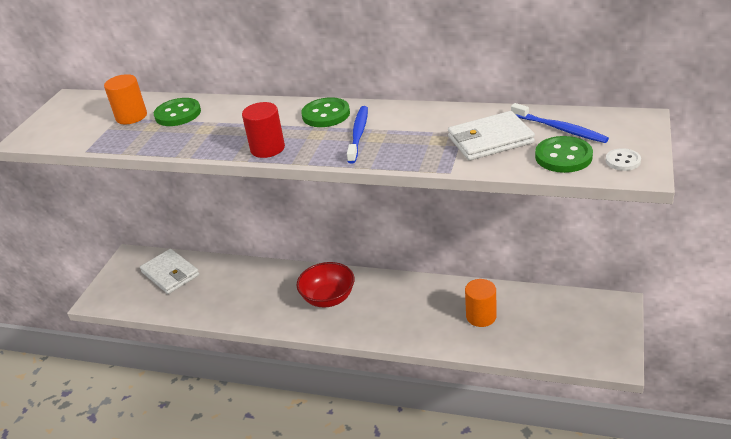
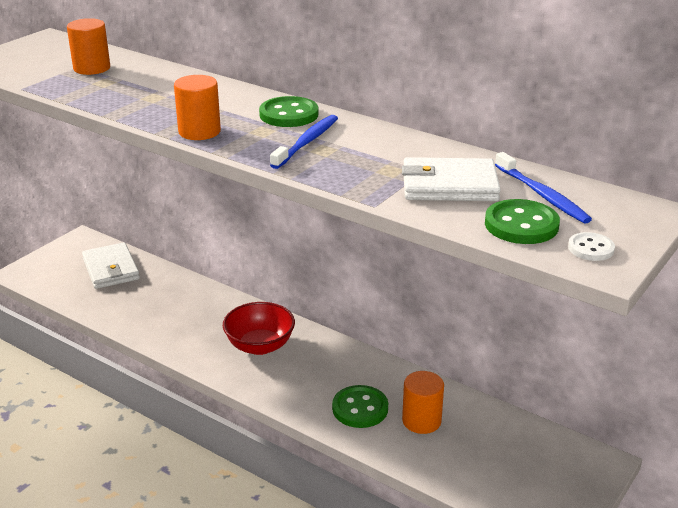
camera: 15 degrees right, 5 degrees down
green button [154,98,201,126] -> green button moved to [332,385,388,428]
red cylinder [242,102,285,158] -> orange cylinder [174,75,221,140]

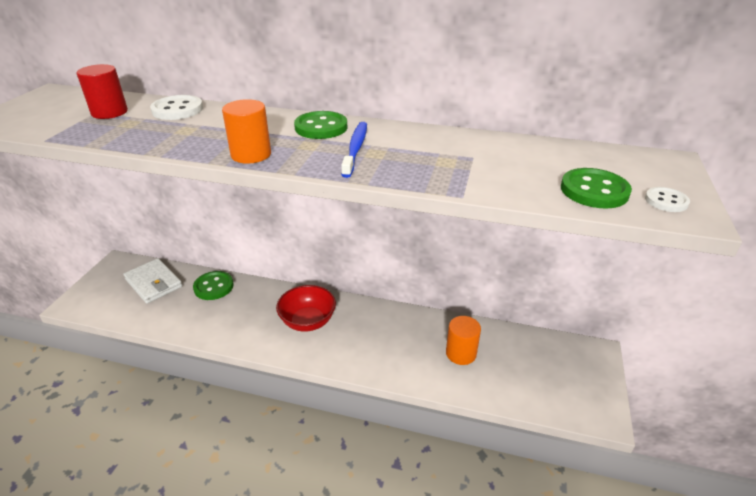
camera: 20 degrees left, 5 degrees up
orange cylinder [67,18,110,75] -> red cylinder [76,64,128,119]
green button [332,385,388,428] -> green button moved to [193,271,233,300]
white wallet [402,157,501,201] -> none
blue toothbrush [495,152,592,224] -> none
none -> white button [150,95,203,120]

